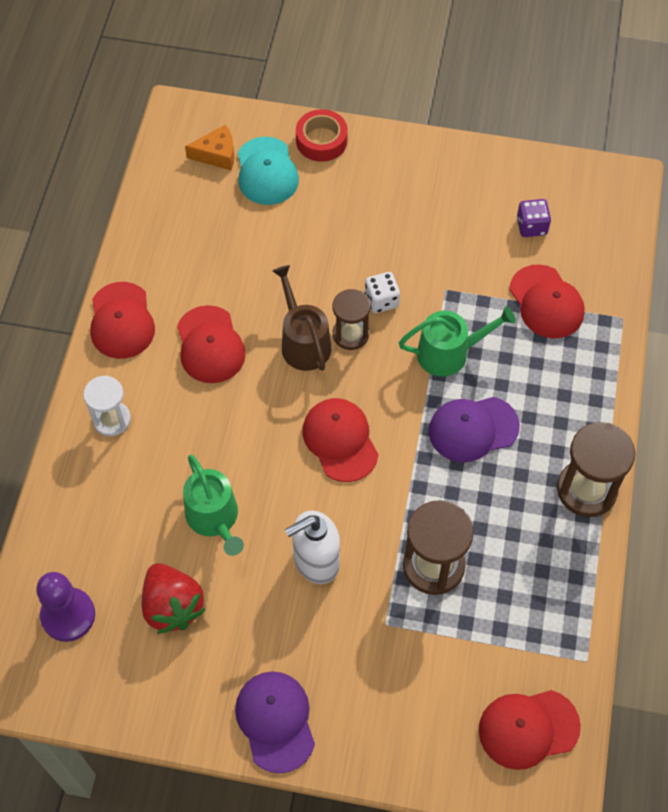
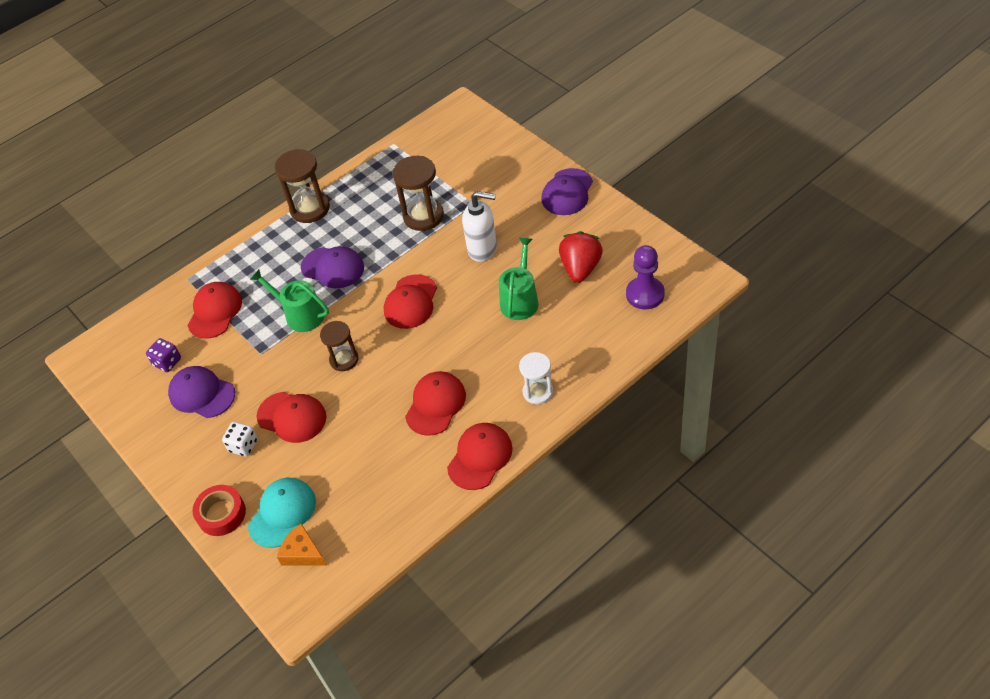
camera: 135 degrees left, 10 degrees down
brown watering can [273,265,331,371] -> none
white dice [365,272,400,313] -> white dice moved to [222,422,258,457]
red cap [479,690,581,770] -> red cap moved to [257,392,327,443]
none -> purple cap [168,366,235,418]

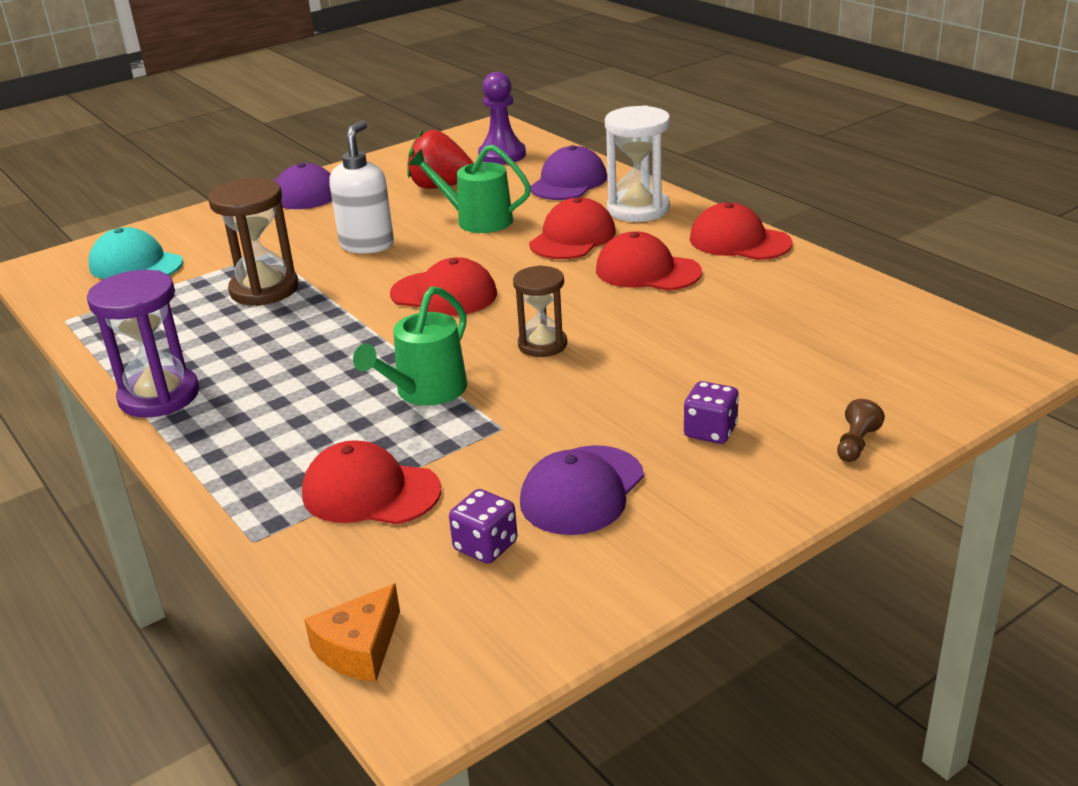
camera: 90 degrees left, 20 degrees down
red tape [193,485,246,536] -> brown pawn [837,399,885,462]
white dice [222,422,258,457] -> purple dice [684,381,739,444]
turquoise cap [248,478,316,548] -> turquoise cap moved to [88,227,183,279]
red cap [257,392,327,443] -> red cap moved to [529,197,616,259]
brown hourglass [275,149,330,223] -> purple hourglass [87,270,199,418]
orange cheese [277,524,327,566] -> orange cheese moved to [304,583,400,682]
purple cap [301,246,364,288] -> purple cap moved to [531,145,607,200]
white hourglass [519,352,553,405] -> white hourglass [605,106,670,222], size x1.55

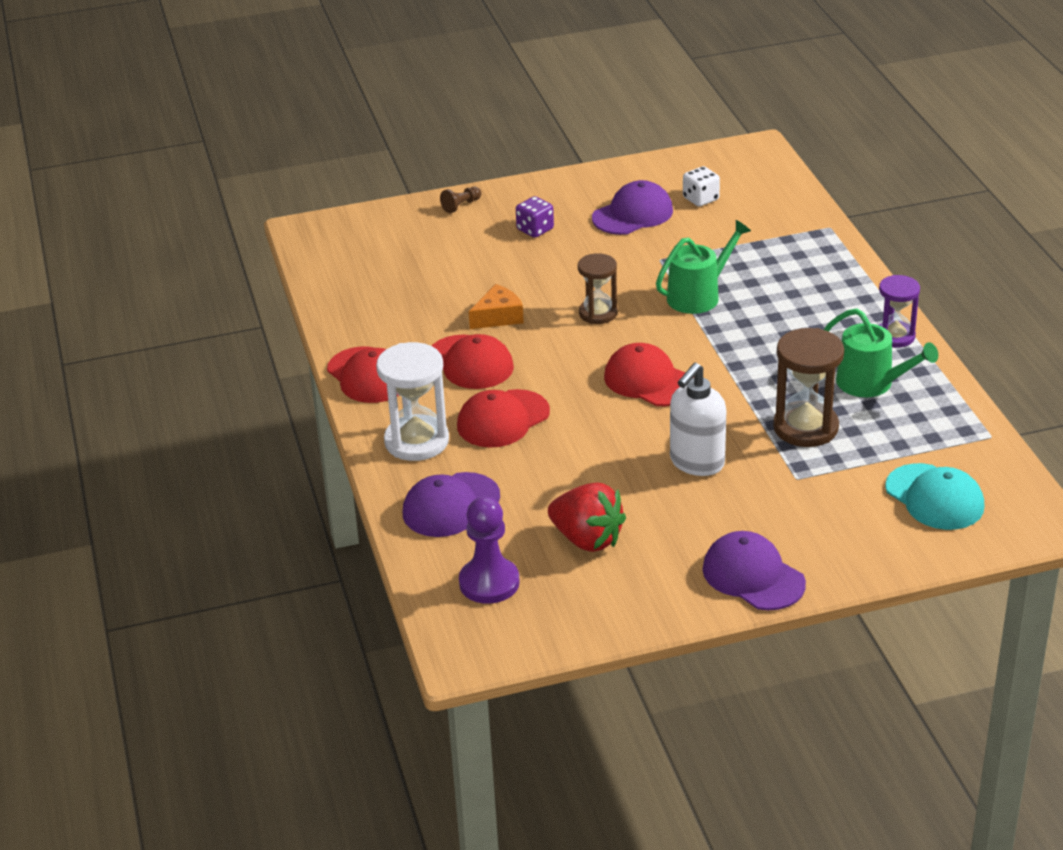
camera: 160 degrees left, 5 degrees up
purple hourglass [87,270,199,418] -> purple hourglass [879,275,920,348], size x0.65
red cap [302,440,441,525] -> none
orange cheese [304,583,400,682] -> orange cheese moved to [469,284,524,329]
green watering can [409,145,531,233] -> green watering can moved to [824,308,938,397]
purple dice [449,489,517,564] -> white dice [683,166,720,207]

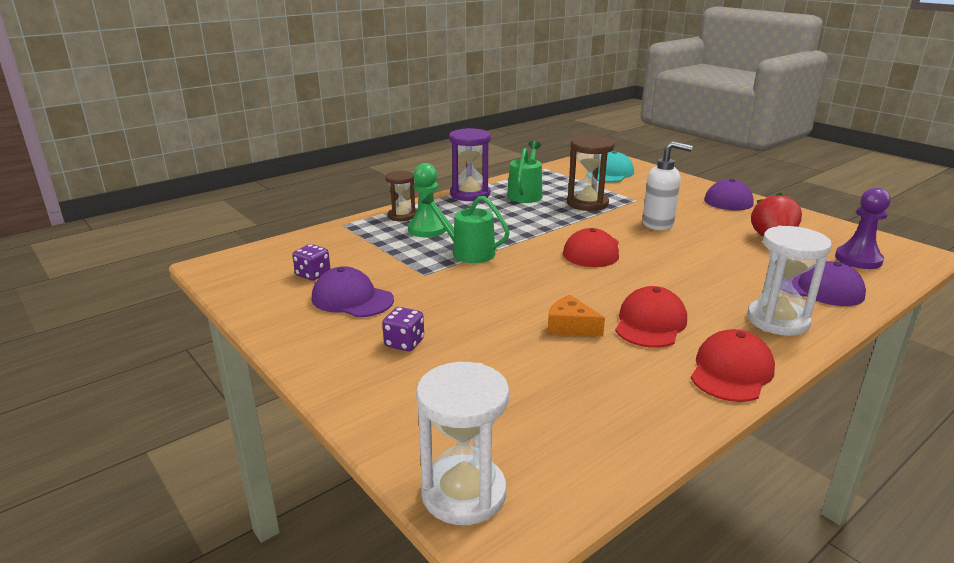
camera: 115 degrees left, 10 degrees down
brown pawn [440,187,481,213] -> none
red cap [457,389,550,448] -> none
brown hourglass [578,253,617,324] -> brown hourglass moved to [385,171,416,221]
white dice [683,166,720,207] -> purple dice [292,244,330,280]
purple hourglass [879,275,920,348] -> purple hourglass [449,128,491,201], size x1.55
none -> green pawn [408,163,446,237]
none -> white hourglass [416,362,509,525]

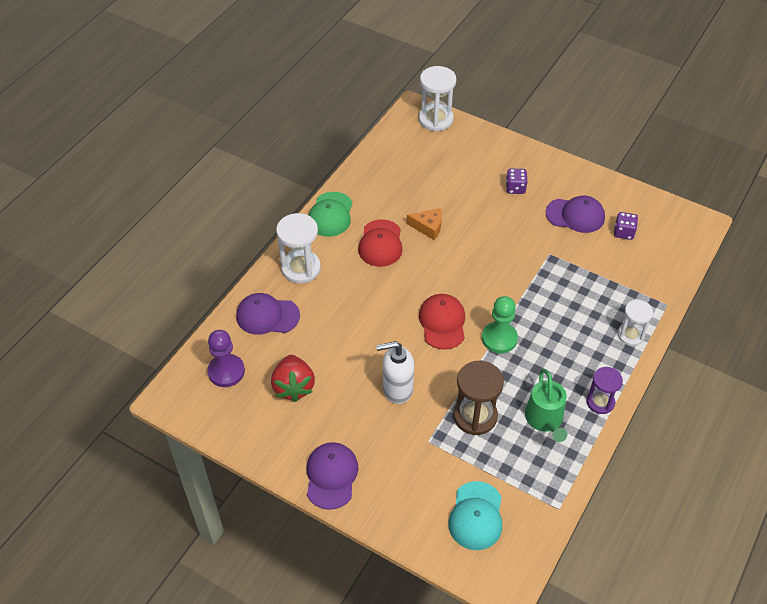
camera: 160 degrees right, 25 degrees up
brown hourglass [385,171,416,221] -> white hourglass [618,300,653,346]
green pawn [408,163,446,237] -> green pawn moved to [482,296,518,353]
green watering can [421,192,510,263] -> none
purple hourglass [449,128,491,201] -> purple hourglass [586,367,623,414], size x0.65
red cap [691,329,775,402] -> green cap [308,192,353,237]

